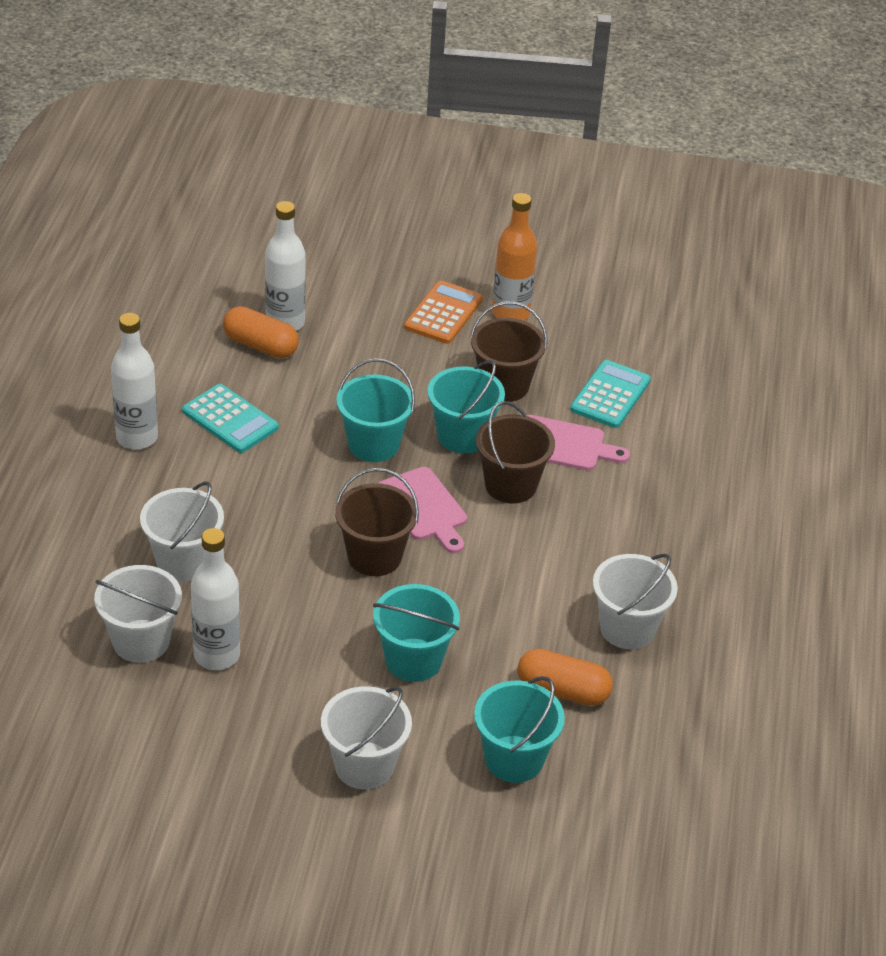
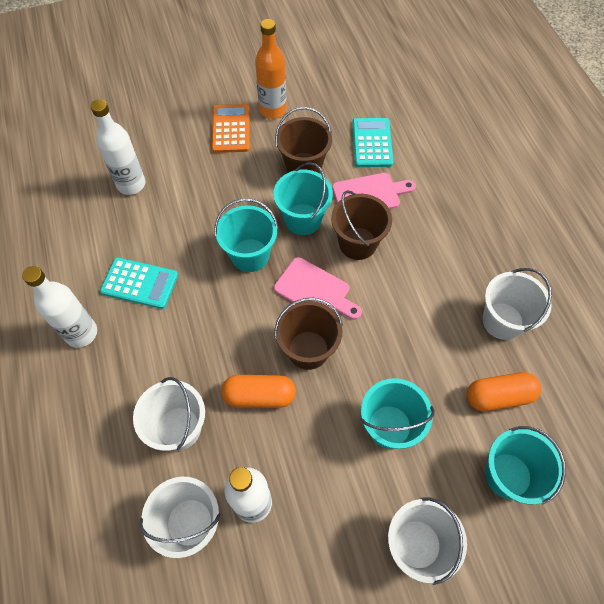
camera: 25 degrees left, 20 degrees up
orange capsule [223,306,299,358] -> orange capsule moved to [221,375,296,408]

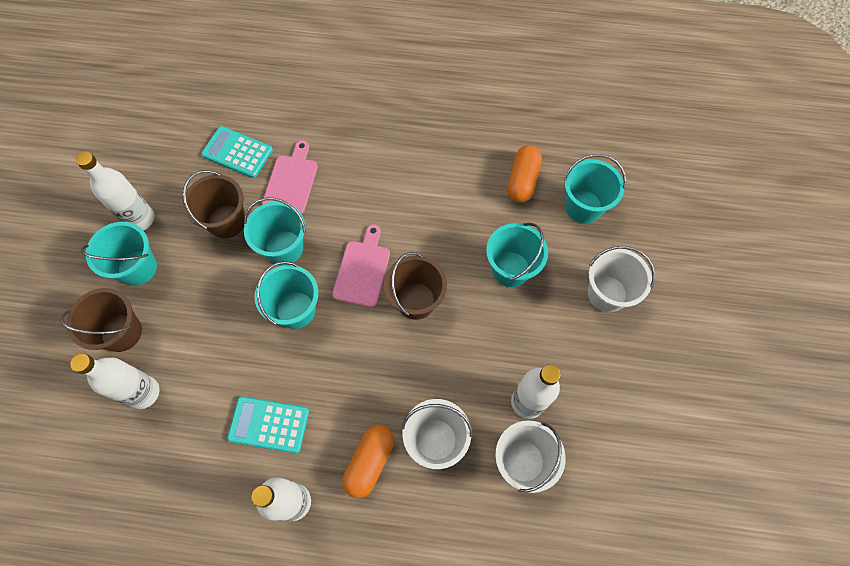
camera: 65 degrees left, 5 degrees up
turquoise calculator [100,257,178,309] -> turquoise calculator turned 120 degrees counterclockwise [227,396,309,454]
orange calculator [212,104,250,153] -> turquoise bucket [81,222,157,286]
orange capsule [221,375,296,408] -> orange capsule moved to [342,425,394,498]
orange bottle [255,19,286,119] -> white bottle [75,151,155,230]
pink cutting board [274,257,362,320] -> pink cutting board turned 45 degrees counterclockwise [332,224,390,307]
brown bucket [331,190,392,260] -> brown bucket moved to [60,288,142,352]
white bucket [483,268,552,340] -> none

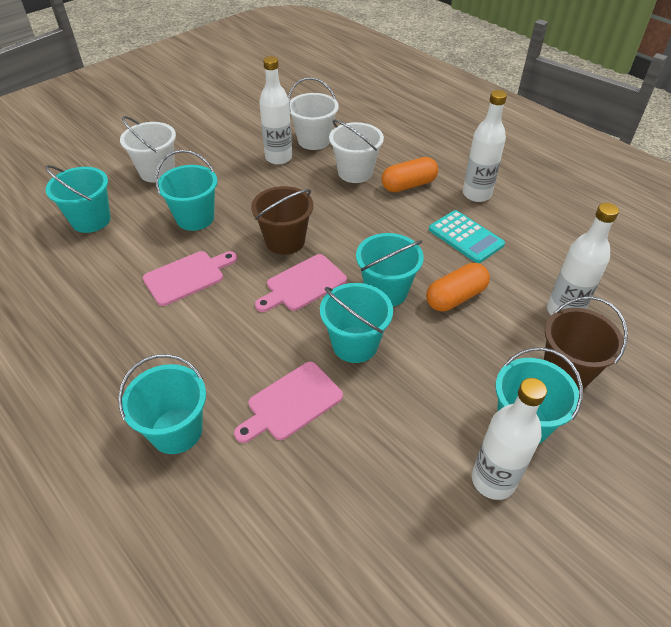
camera: 140 degrees left, 20 degrees down
brown bucket [183,170,245,239] -> none
turquoise calculator [201,126,273,178] -> none
orange capsule [507,145,542,203] -> orange capsule moved to [426,263,490,311]
none -> turquoise bucket [118,354,206,454]
none -> pink cutting board [143,251,237,306]

